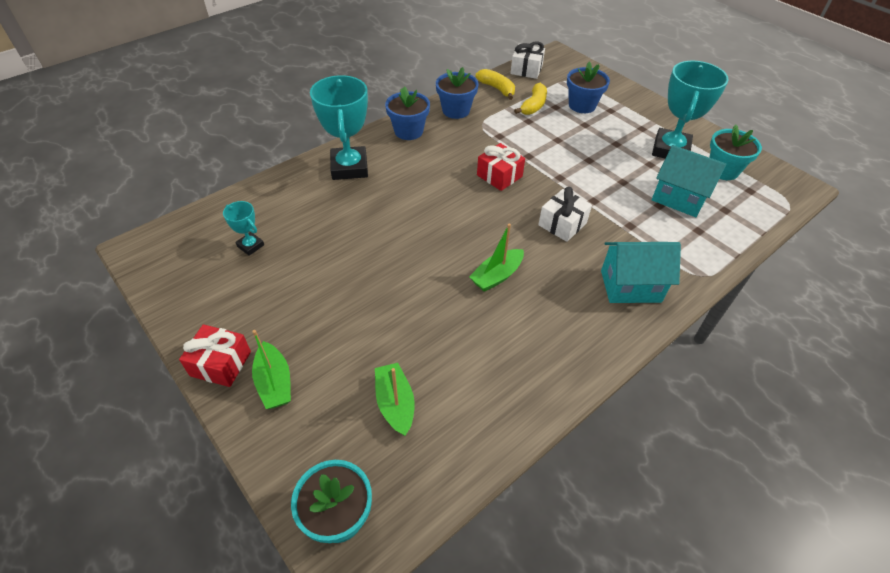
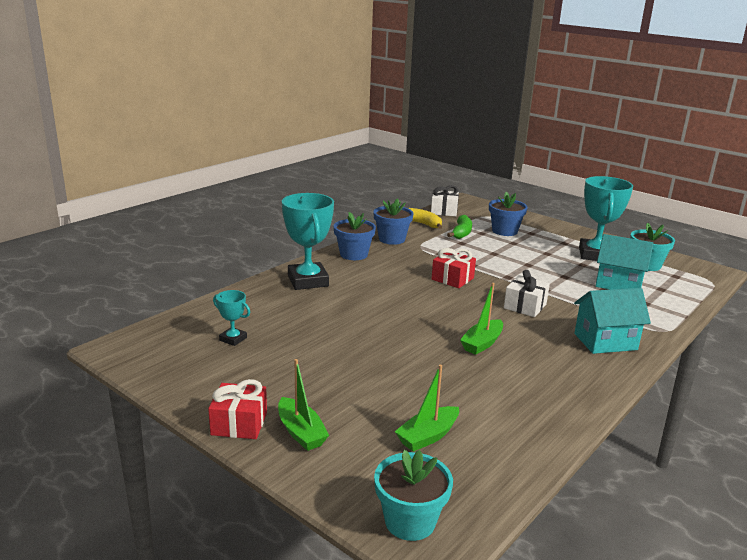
camera: 10 degrees left, 25 degrees down
green boat [375,363,415,436] -> green boat turned 105 degrees counterclockwise [395,365,459,452]
yellow banana [514,83,547,115] -> green banana [447,215,472,239]

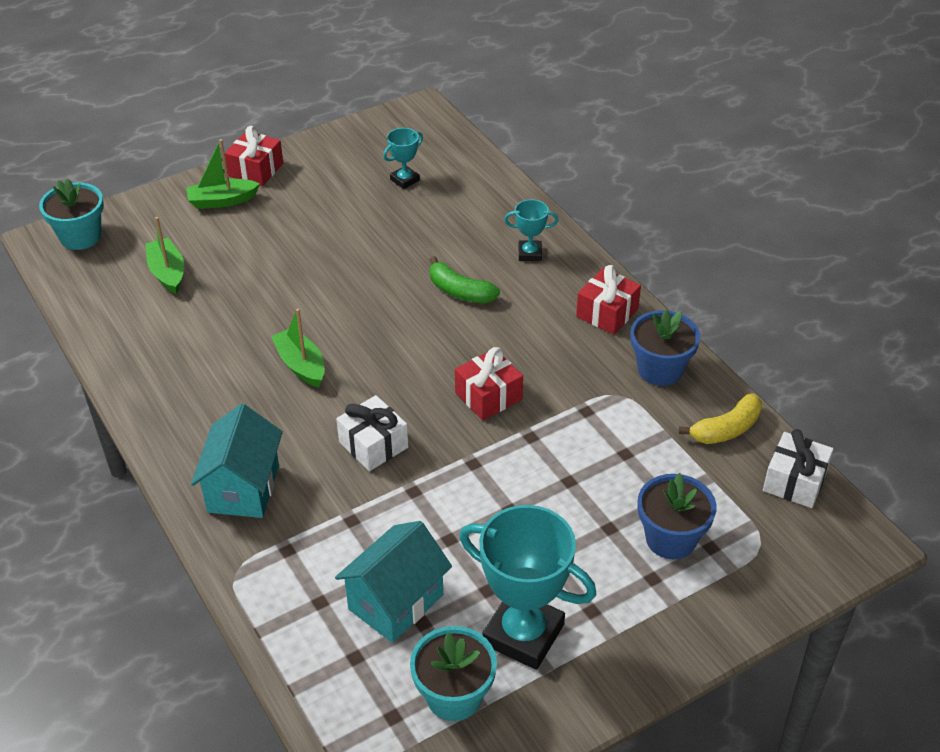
camera: 110 degrees right, 20 degrees up
turquoise trophy [282,193,334,290] -> turquoise trophy [504,199,558,261], size x0.48
blue flower pot [334,213,376,260] -> red gift [576,265,641,334]
green banana [447,215,472,239] -> green banana moved to [430,256,500,303]

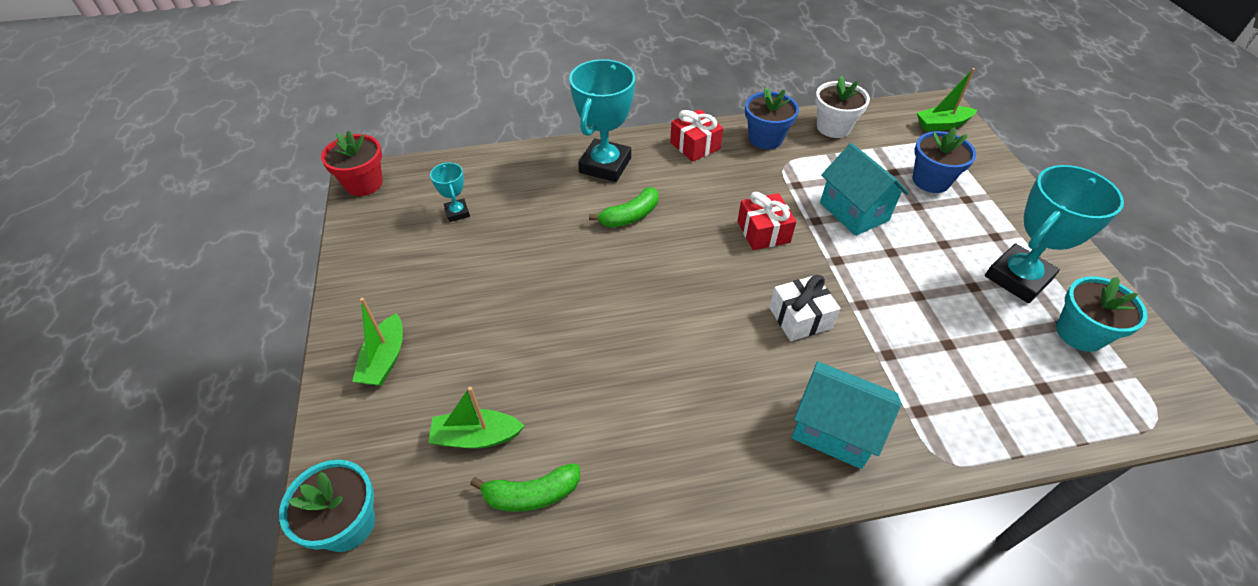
camera: 70 degrees left, 5 degrees up
red gift [225,126,283,186] -> none
green boat [271,309,325,387] -> green boat moved to [917,68,977,131]
turquoise house [335,521,452,643] -> turquoise house moved to [820,143,909,236]
turquoise trophy [504,199,558,261] -> turquoise trophy [569,59,635,182], size x2.06
yellow banana [679,394,762,444] -> white flower pot [815,75,870,138]
white gift [763,429,834,508] -> none
none -> red flower pot [321,131,383,196]
none -> green banana [470,463,580,512]

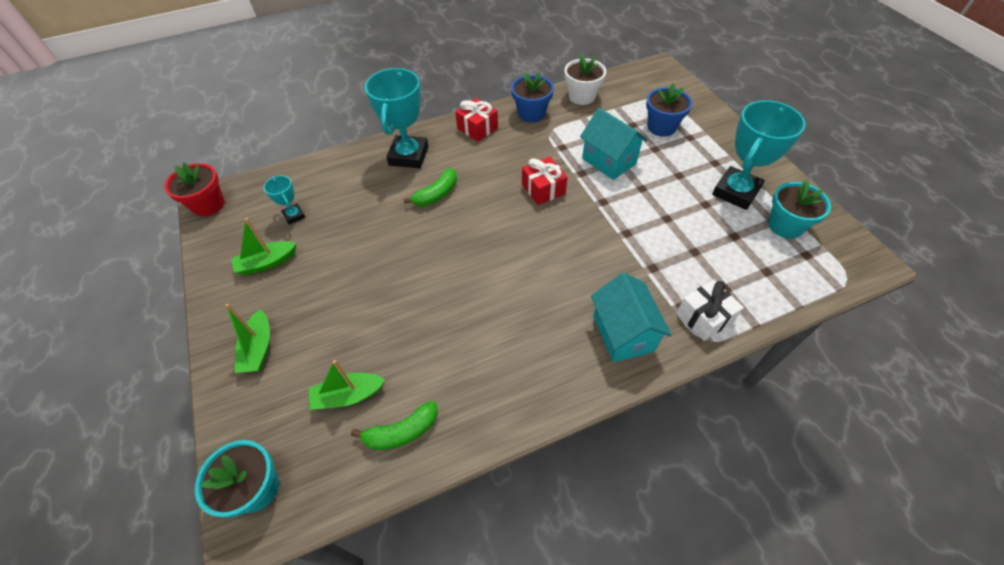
camera: 10 degrees left, 5 degrees up
white gift [769,275,840,341] -> white gift moved to [676,280,744,341]
turquoise house [791,361,901,469] -> turquoise house turned 60 degrees clockwise [591,273,672,362]
green boat [917,68,977,131] -> green boat moved to [231,218,296,275]

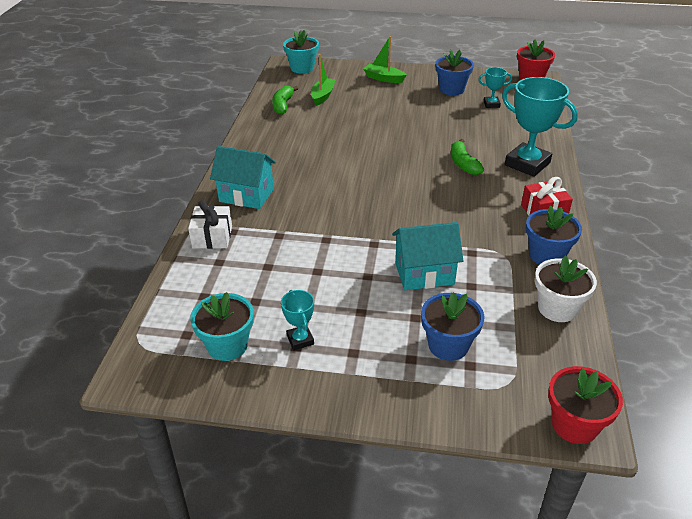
camera: 120 degrees right, 15 degrees down
green boat [231,218,296,275] -> blue flower pot [435,50,474,95]
red gift [522,157,568,205] -> none
turquoise trophy [712,100,805,210] -> turquoise trophy [281,290,314,350], size x0.48
none -> red flower pot [548,366,623,444]

